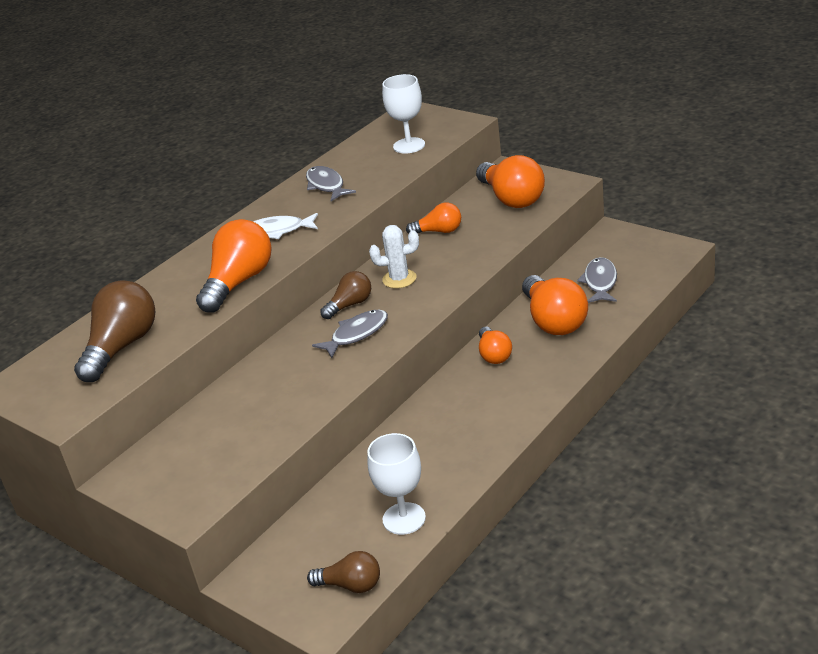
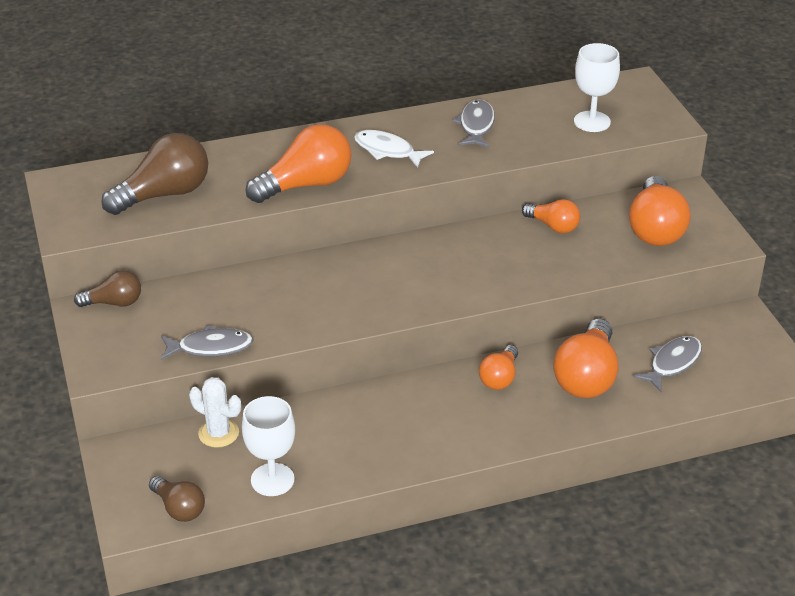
camera: 30 degrees right, 5 degrees up
grey fish [312,309,388,358] -> grey fish moved to [161,325,254,360]
brown light bulb [320,271,371,319] -> brown light bulb moved to [74,270,141,307]
white cactus [369,225,419,288] -> white cactus moved to [189,377,241,448]

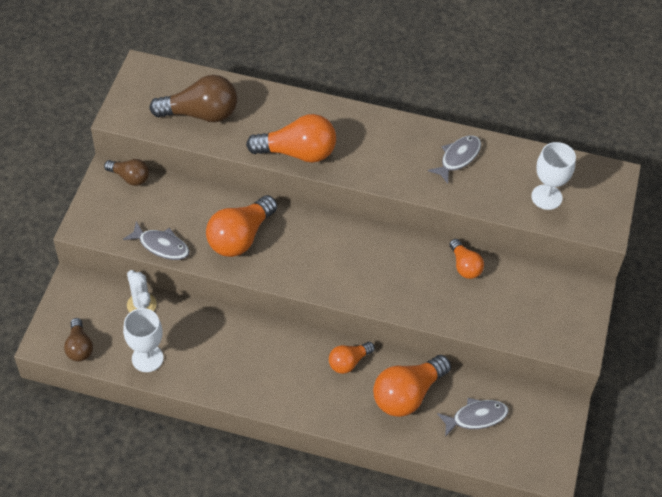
camera: 30 degrees right, 15 degrees up
white fish [354,130,434,168] -> none
orange light bulb [629,176,690,246] -> orange light bulb moved to [206,195,277,257]

